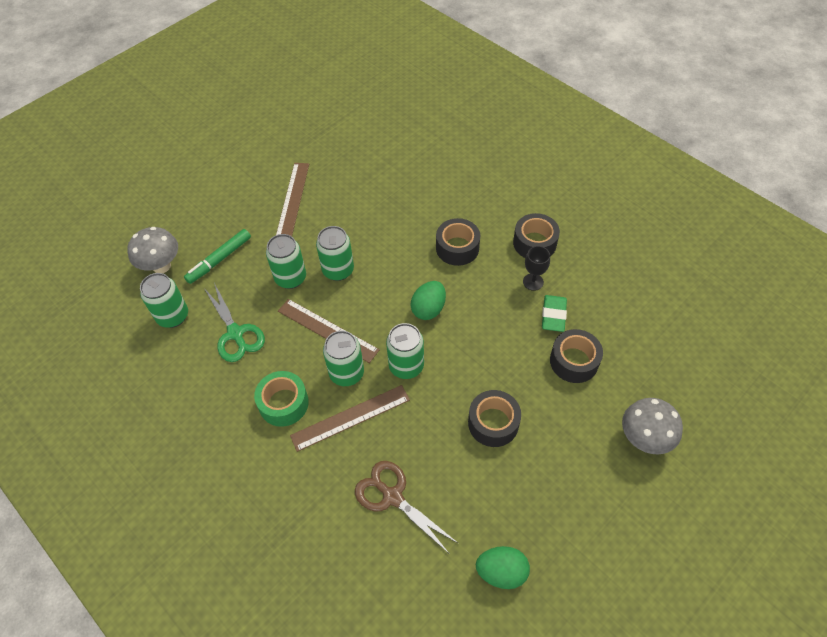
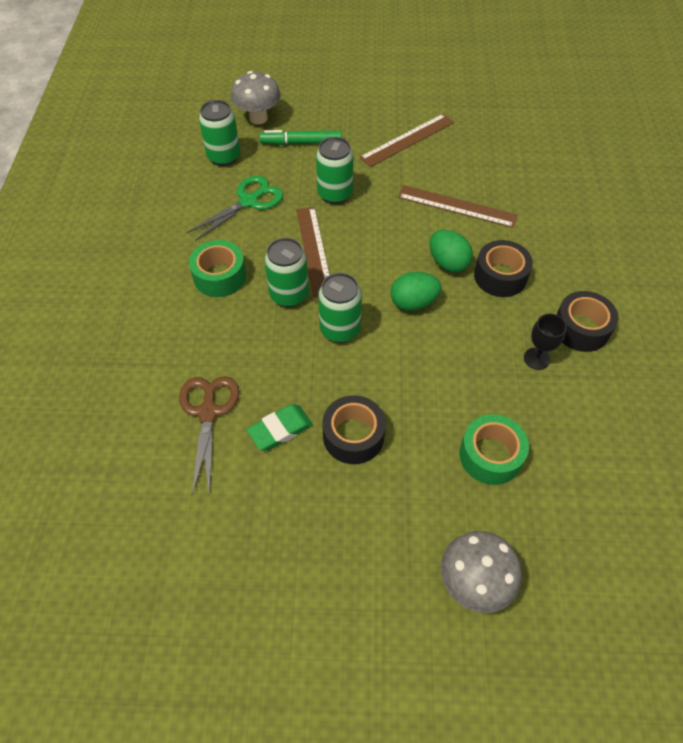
camera: 45 degrees right, 0 degrees up
green scissors [204,283,265,362] -> green scissors turned 150 degrees counterclockwise [187,176,283,241]
brown ruler [290,385,410,452] -> brown ruler moved to [398,185,518,228]
green can [316,226,354,281] -> none
green egg [476,546,530,589] -> green egg moved to [430,230,473,273]
green eraser [542,295,567,332] -> green eraser moved to [247,404,313,451]
black tape [550,329,603,383] -> green tape [460,414,529,485]

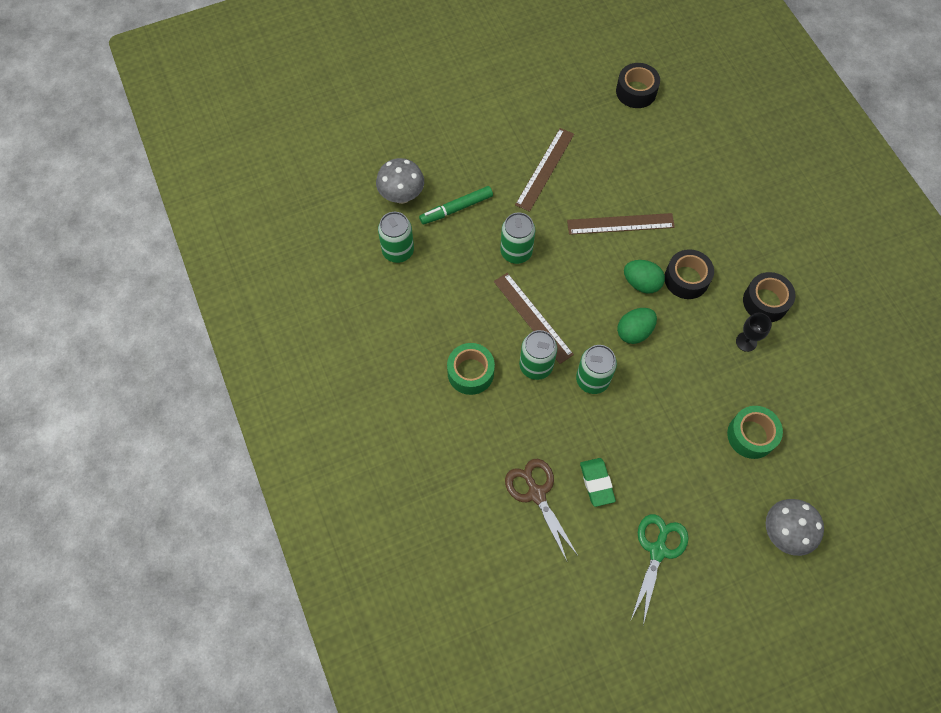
camera: 25 degrees left, 10 degrees up
green scissors [187,176,283,241] -> green scissors moved to [631,514,689,625]
green eraser [247,404,313,451] -> green eraser turned 45 degrees counterclockwise [580,458,616,507]
black tape [322,395,386,464] -> black tape moved to [616,63,660,108]

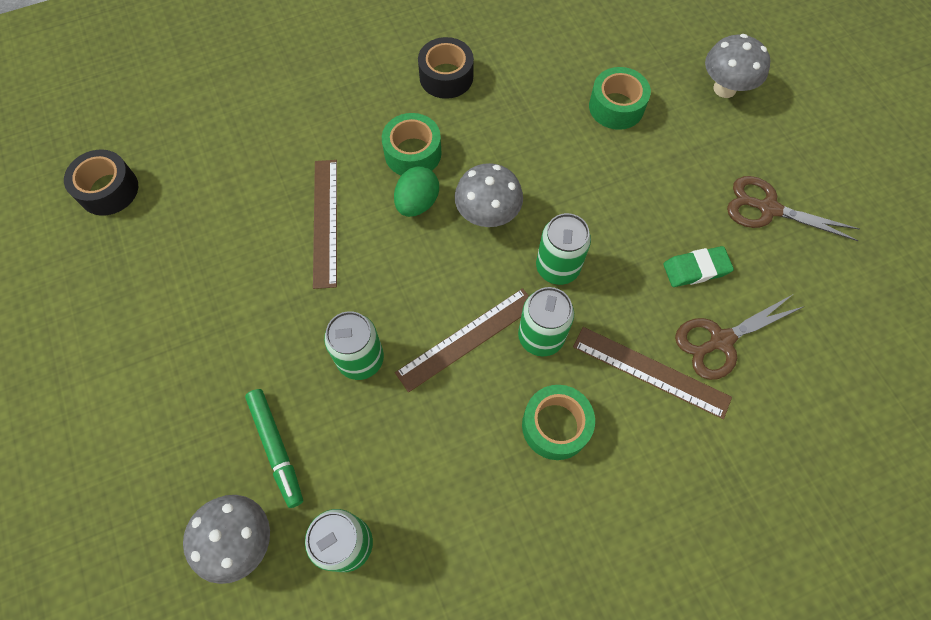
camera: 90 degrees left, 0 degrees up
brown ruler [515,128,574,212] -> brown ruler moved to [573,327,732,419]
green egg [617,308,657,344] -> grey mushroom [455,163,523,227]
green scissors [631,514,689,625] -> brown scissors [727,176,859,241]
black tape [665,249,714,299] -> green tape [382,113,442,175]
black goblet [736,313,772,352] -> none

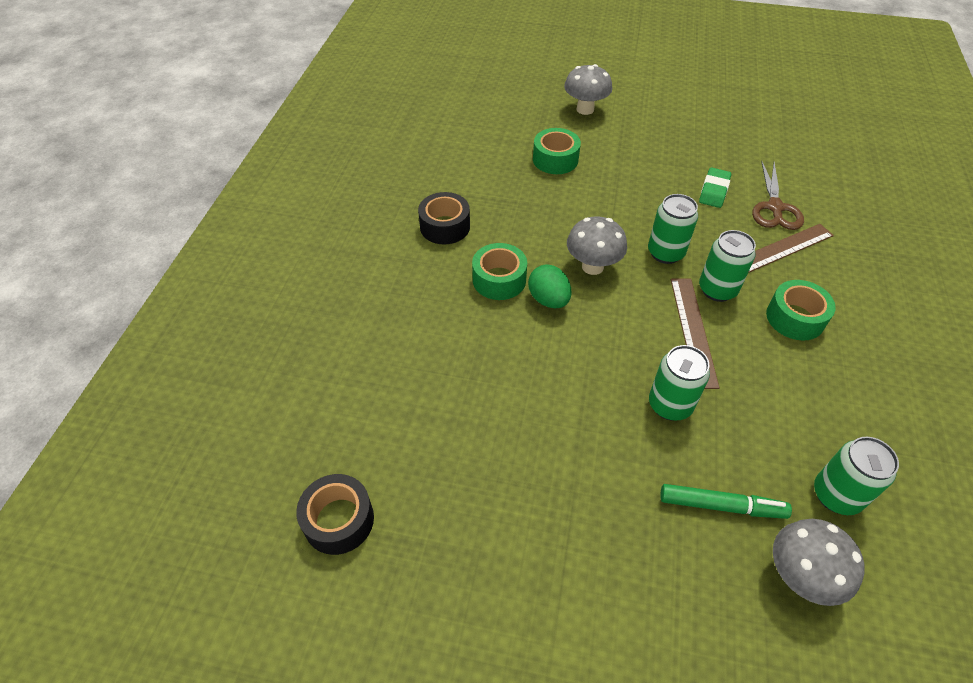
camera: 55 degrees left, 15 degrees down
brown ruler [313,160,337,289] -> none
brown scissors [727,176,859,241] -> none

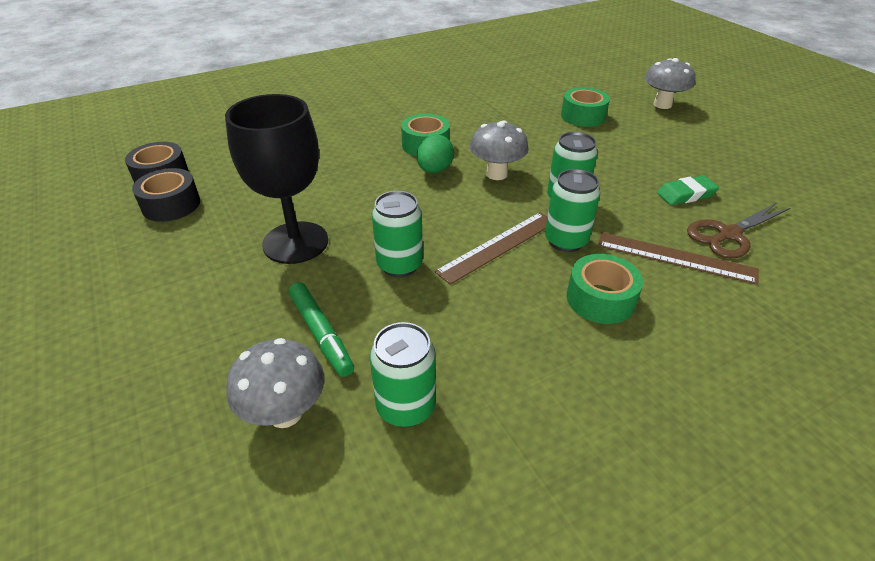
camera: 50 degrees right, 10 degrees down
black tape [418,192,470,244] -> black tape moved to [132,168,200,222]
none -> black goblet [225,94,328,264]

